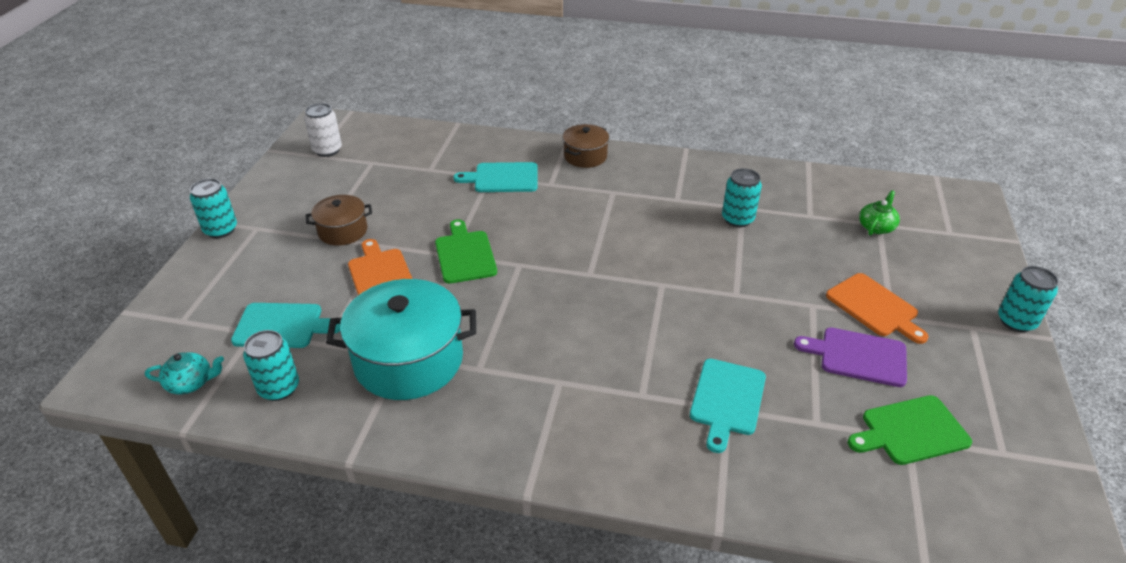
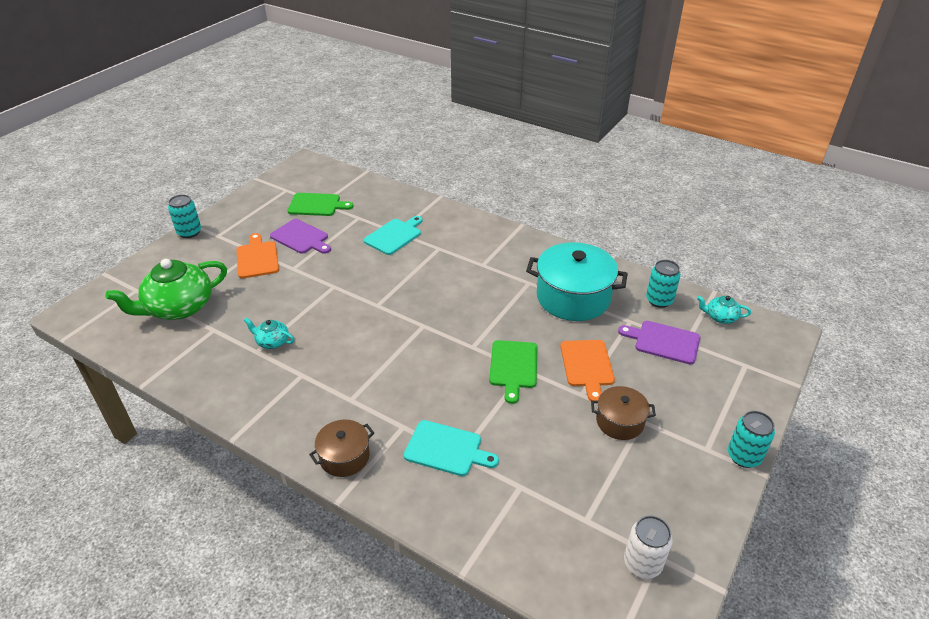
camera: 160 degrees left, 0 degrees up
turquoise cutting board [231,303,340,348] -> purple cutting board [618,321,701,365]
turquoise can [722,168,762,227] -> turquoise teapot [243,318,295,349]
green teapot [859,190,900,235] -> green teapot [105,259,227,320], size x2.15

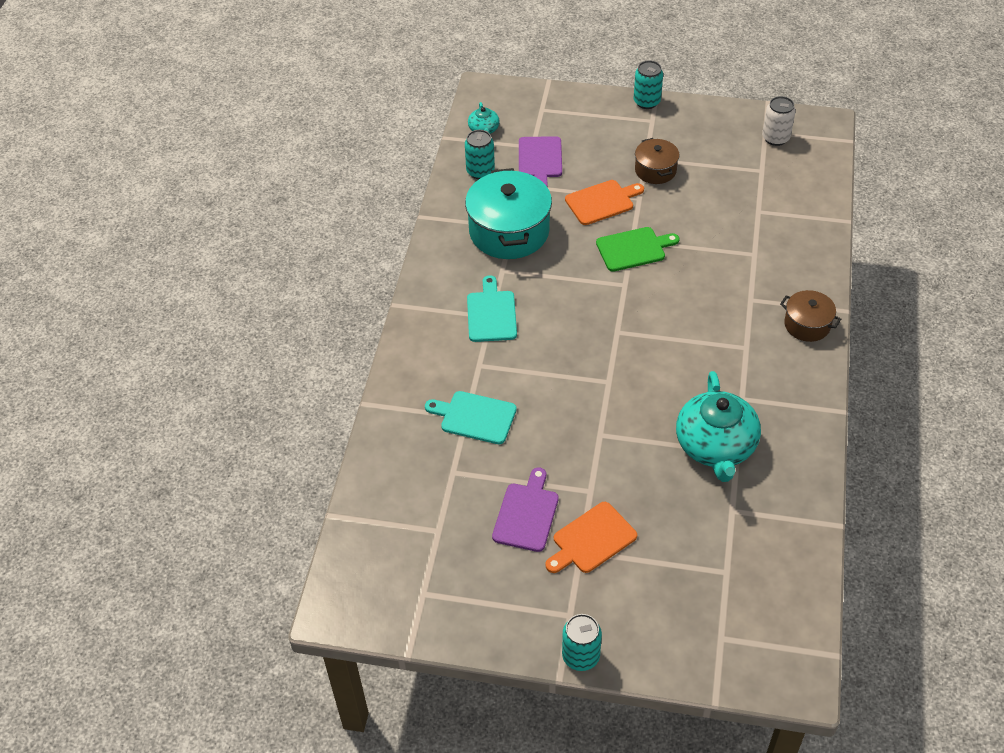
camera: 110 degrees left, 10 degrees up
green teapot [105,259,227,320] -> none
turquoise teapot [243,318,295,349] -> turquoise teapot [676,371,761,482], size x2.15
green cutting board [287,193,353,216] -> none
turquoise cutting board [404,420,499,476] -> turquoise cutting board moved to [467,275,517,342]

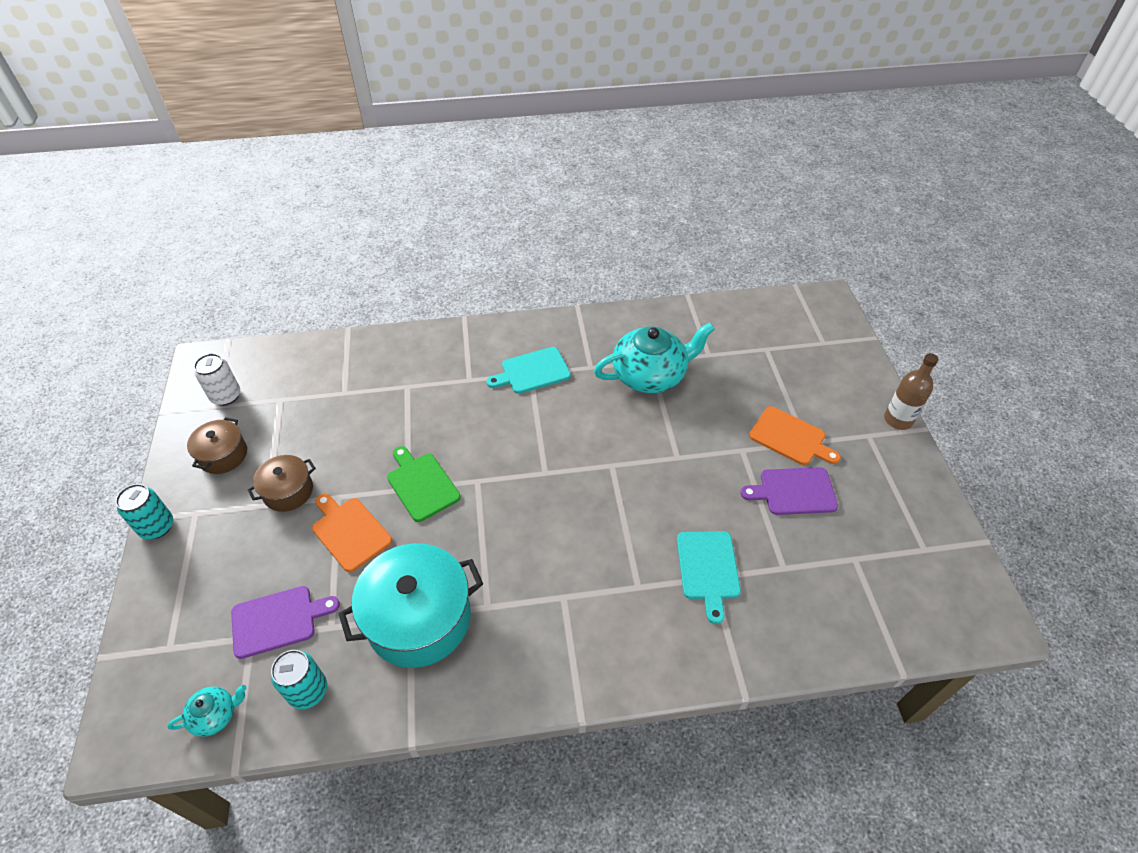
camera: 110 degrees left, 0 degrees up
turquoise cutting board [467,275,517,342] -> turquoise cutting board moved to [486,347,571,394]
turquoise can [562,614,602,671] -> brown bottle [884,353,939,430]
brown pot [780,290,841,342] -> brown pot moved to [187,417,247,474]

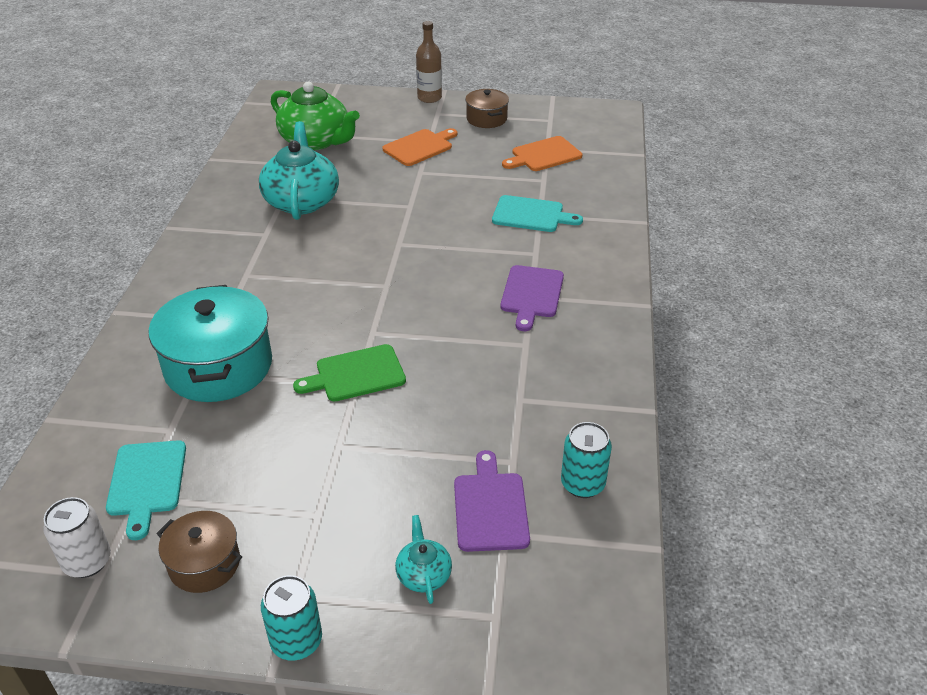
camera: 75 degrees left, 10 degrees down
turquoise teapot [167,685,246,737] -> turquoise teapot moved to [395,515,452,604]
brown pot [248,455,316,512] -> brown pot moved to [465,89,509,128]
orange cutting board [312,494,392,572] -> orange cutting board moved to [502,136,582,171]
turquoise pot [339,543,483,668] -> turquoise pot moved to [149,285,272,402]
turquoise cutting board [486,347,571,394] -> turquoise cutting board moved to [106,440,186,540]
purple cutting board [740,467,838,515] -> purple cutting board moved to [501,265,564,331]
none -> green teapot [271,82,360,150]

